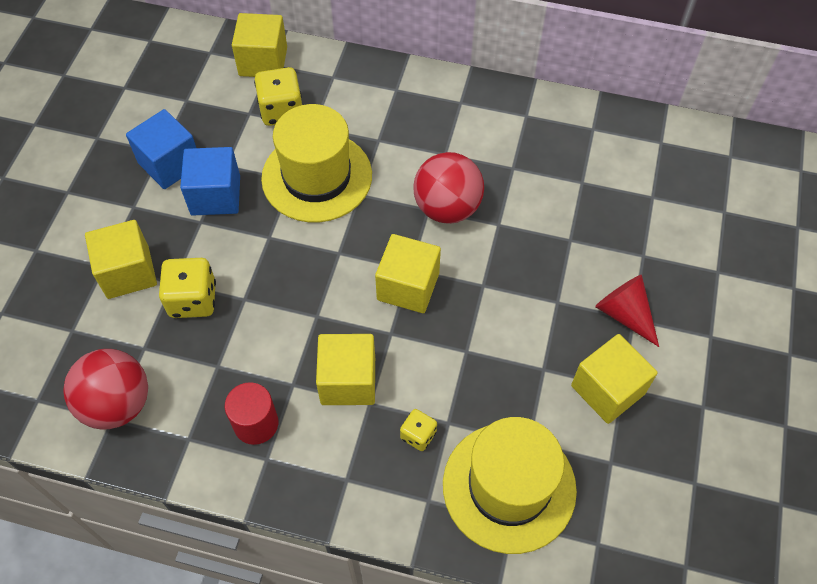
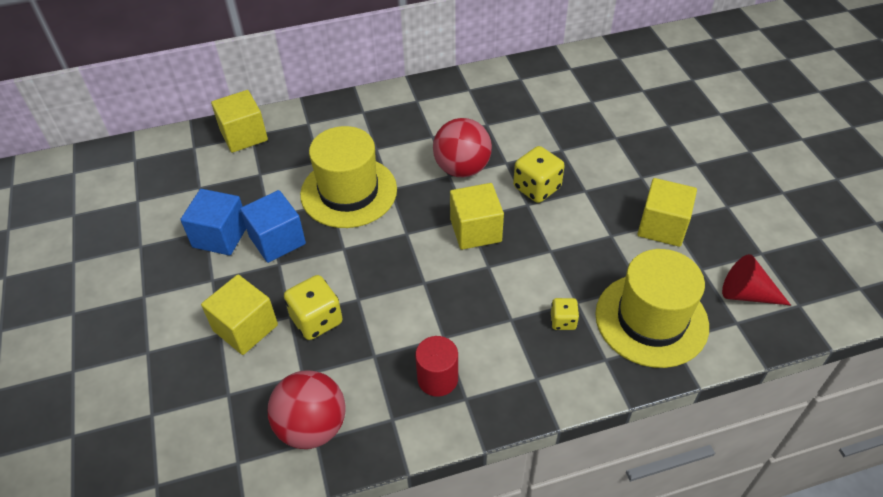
camera: 30 degrees left, 10 degrees down
yellow dice [254,67,302,126] -> yellow dice moved to [513,146,565,203]
yellow cube [316,334,375,405] -> none
red cone [595,275,659,347] -> red cone moved to [722,254,791,305]

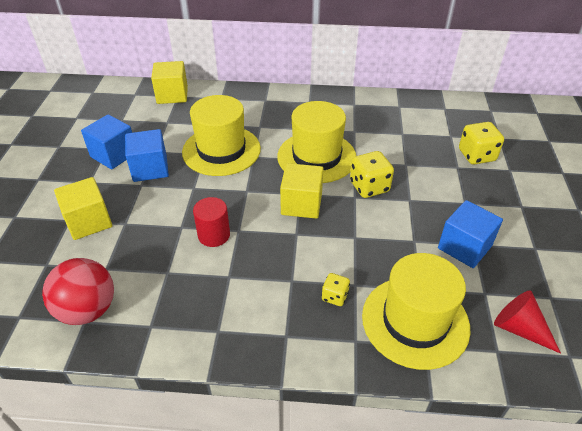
camera: 20 degrees right, 5 degrees down
yellow dice [284,275,343,340] -> yellow dice moved to [459,122,504,164]
red cylinder [415,336,458,397] -> red cylinder moved to [193,197,230,247]
red ball [433,118,492,177] -> yellow hat [277,101,356,183]
yellow cube [638,178,697,247] -> blue cube [438,200,503,268]

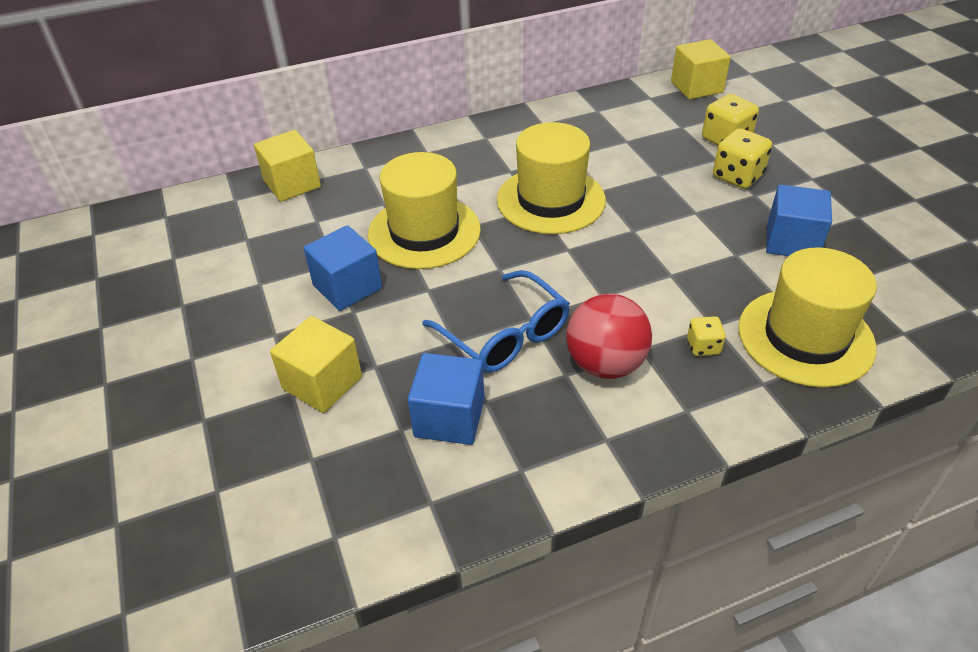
camera: 25 degrees left, 0 degrees up
red ball [42,258,114,325] -> red ball moved to [566,294,652,379]
blue cube [81,114,132,169] -> blue cube moved to [408,353,484,445]
red cylinder [193,197,230,247] -> blue glasses [422,270,570,373]
yellow cube [280,163,323,219] -> yellow cube moved to [671,39,731,99]
yellow dice [350,151,394,198] -> yellow dice moved to [713,128,772,189]
red cone [494,290,561,354] -> none

